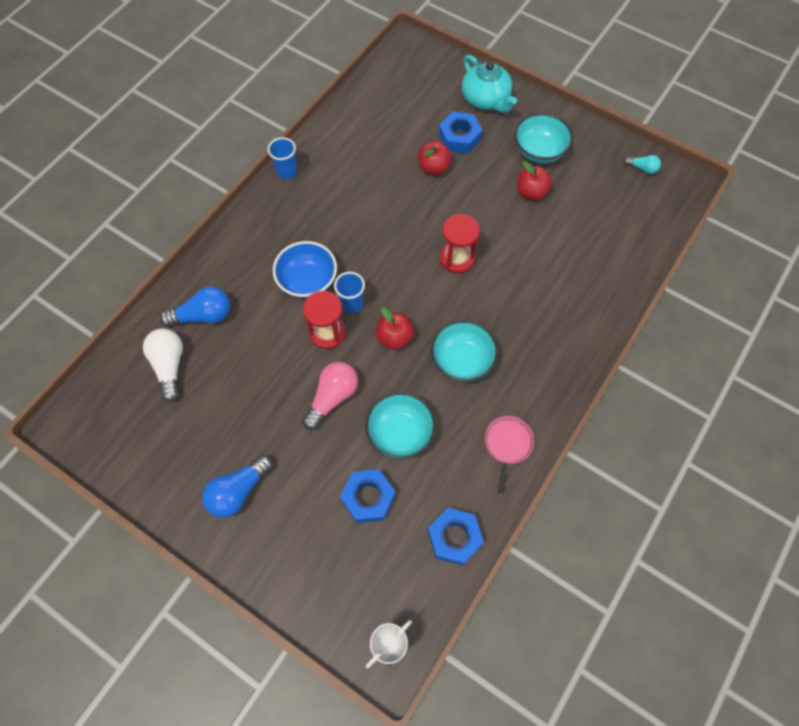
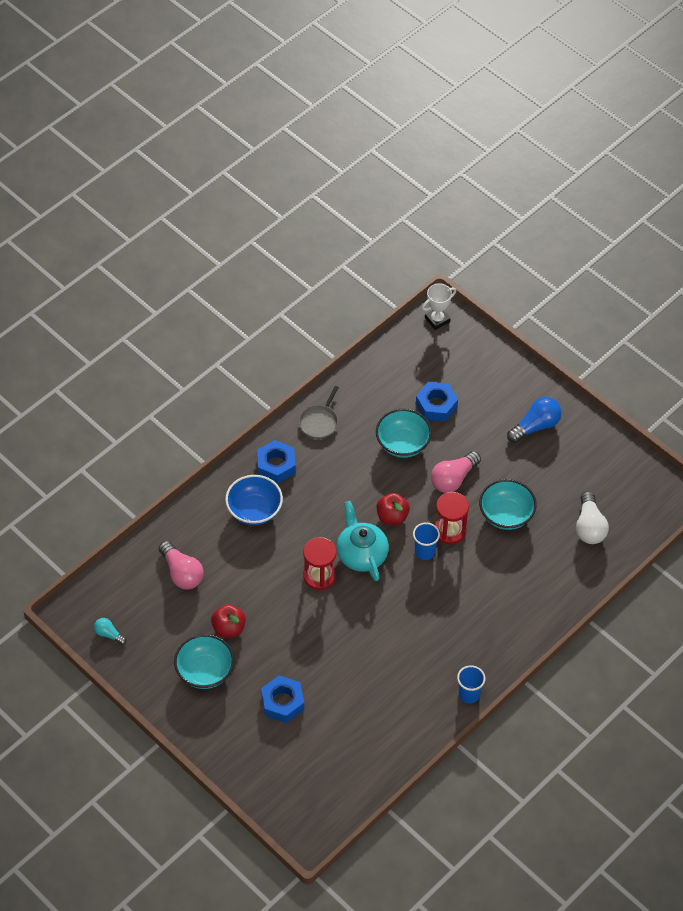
camera: 170 degrees left, 10 degrees down
blue light bulb [160,287,230,327] -> none
blue bowl [273,241,337,298] -> blue bowl moved to [225,475,283,525]
red apple [418,141,452,175] -> none
blue nut [428,508,484,566] -> blue nut moved to [257,440,296,484]
turquoise bowl [431,320,498,382] -> turquoise bowl moved to [479,479,537,530]
turquoise teapot [462,55,517,113] -> turquoise teapot moved to [337,501,389,581]
pink pan [485,416,534,493] -> grey pan [299,386,339,439]
none -> pink light bulb [159,541,204,590]

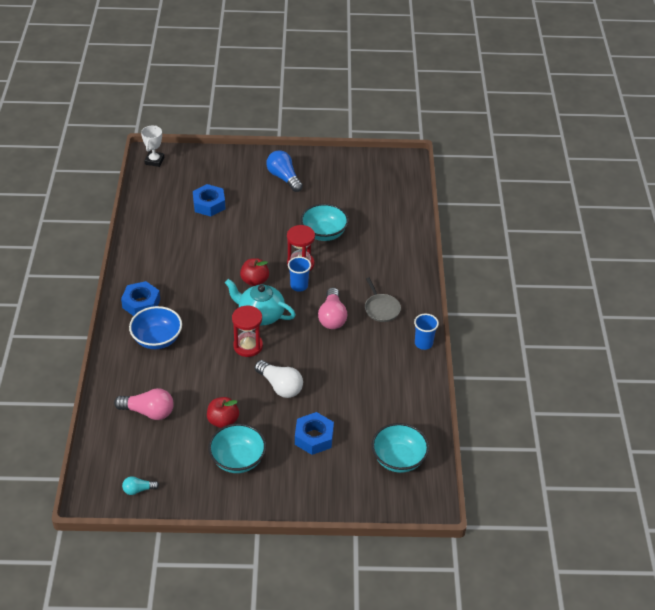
camera: 45 degrees left, 10 degrees down
grey pan [299,386,339,439] -> grey pan moved to [365,277,401,322]
turquoise bowl [376,409,432,458] -> turquoise bowl moved to [372,423,429,473]
pink light bulb [431,451,481,493] -> pink light bulb moved to [318,288,347,329]
blue light bulb [507,397,561,443] -> blue light bulb turned 45 degrees counterclockwise [266,150,303,192]
white light bulb [576,491,609,544] -> white light bulb moved to [255,360,303,398]

